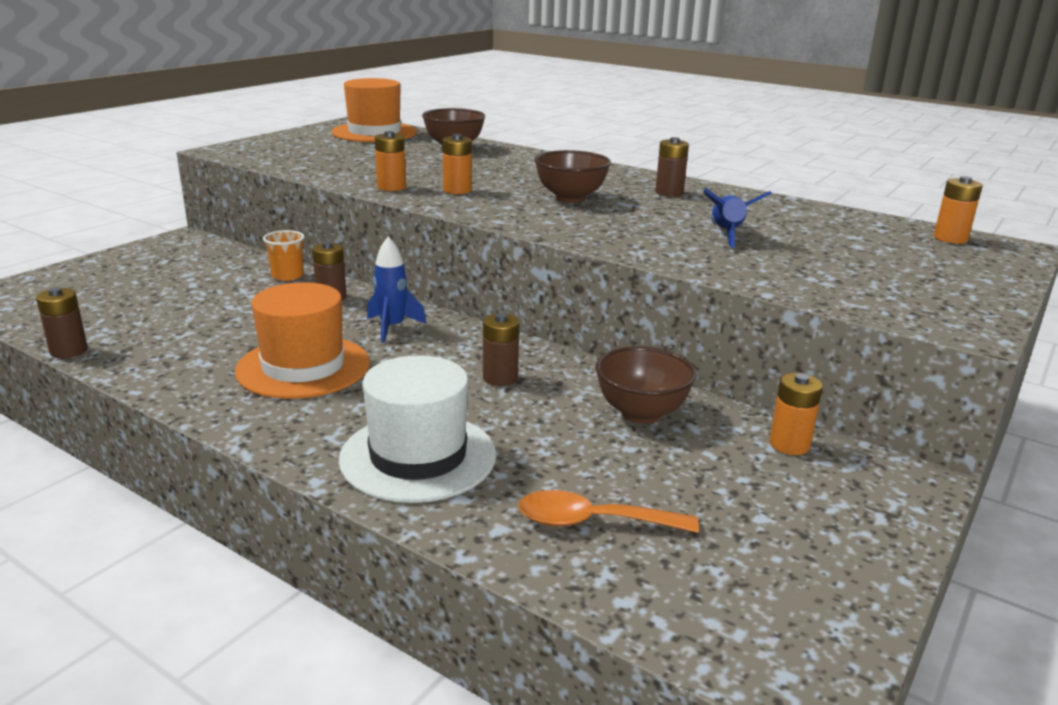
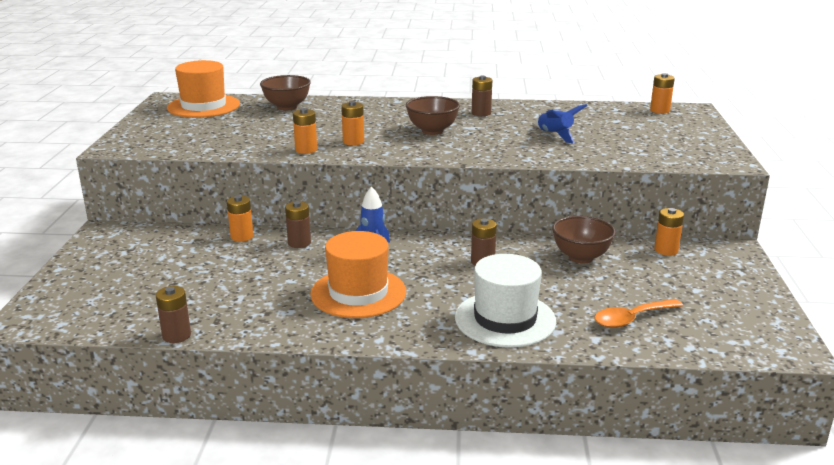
camera: 30 degrees left, 0 degrees up
orange cup [263,230,305,281] -> orange battery [227,195,253,242]

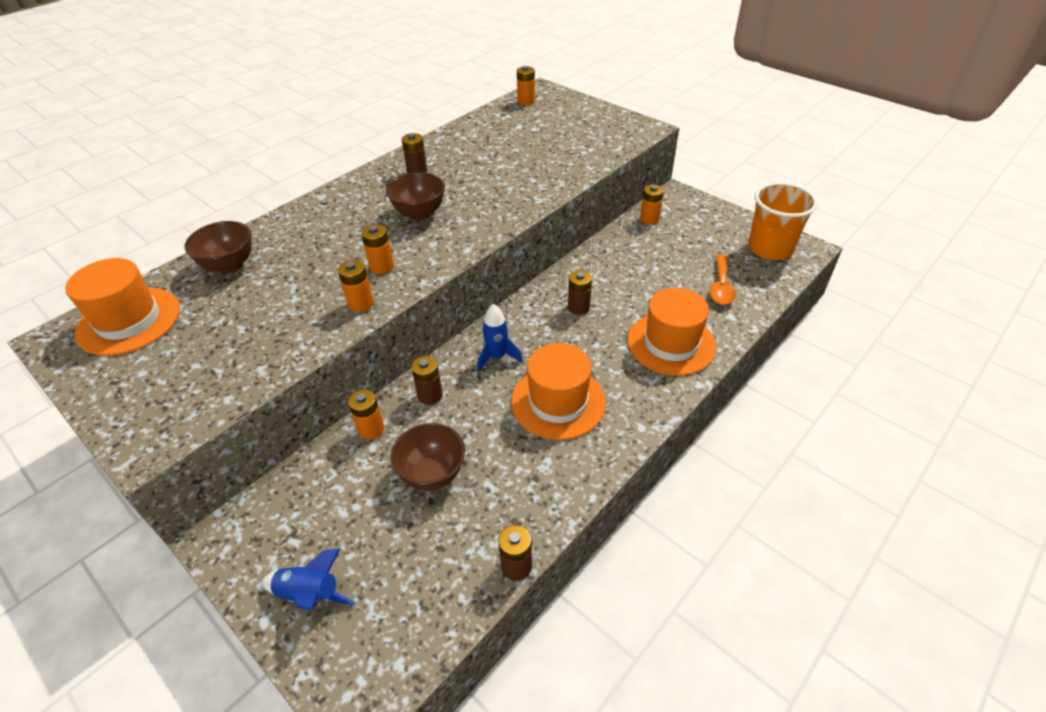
camera: 50 degrees left, 20 degrees up
white hat [455,254,556,348] -> orange hat [627,288,716,376]
blue rocket [536,104,587,144] -> blue rocket moved to [262,548,356,611]
brown bowl [552,216,616,264] -> brown bowl moved to [390,423,465,491]
none -> orange cup [748,182,818,260]

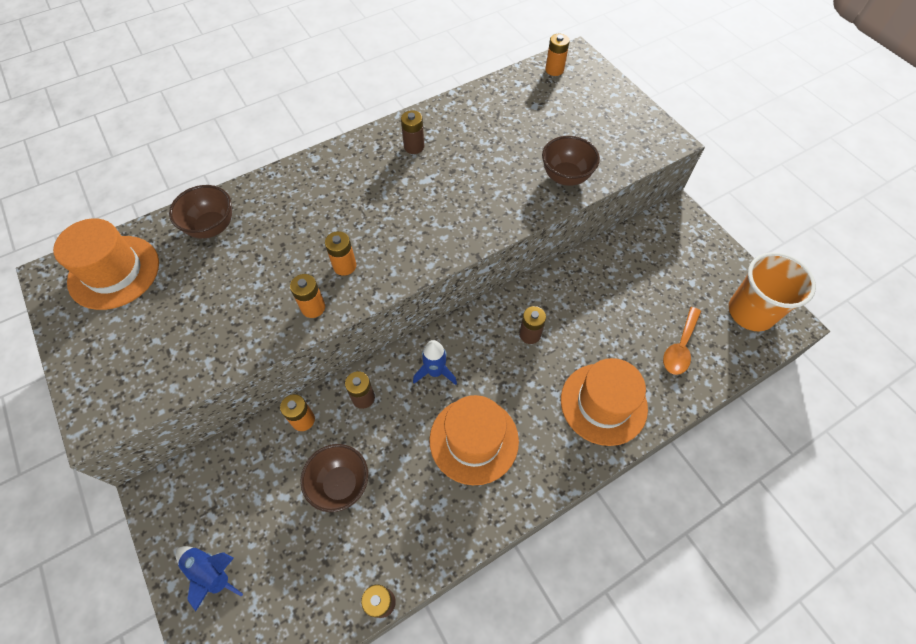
camera: 15 degrees right, 15 degrees up
brown bowl [386,172,445,220] -> brown bowl moved to [542,136,600,186]
orange battery [640,184,664,224] -> none

